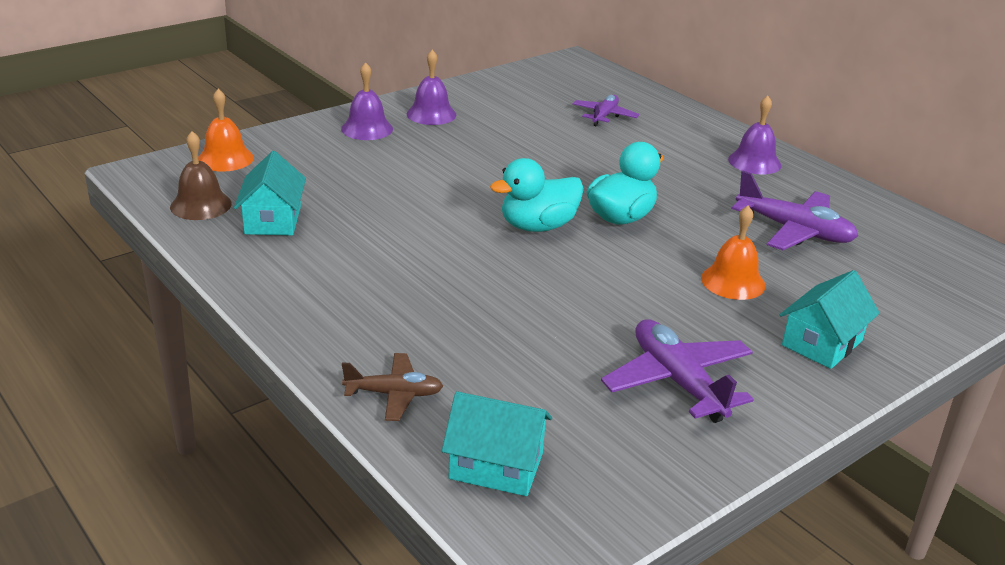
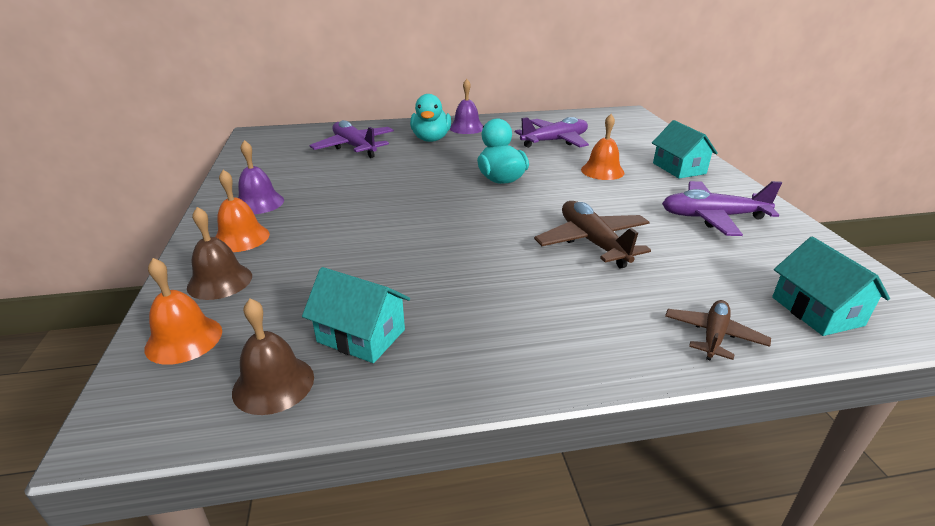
camera: 60 degrees left, 0 degrees up
purple bell [341,62,393,140] -> orange bell [215,170,270,252]
turquoise house [442,391,552,496] -> turquoise house turned 60 degrees counterclockwise [772,237,890,336]
turquoise duck [490,158,584,232] -> turquoise duck moved to [410,94,451,142]
purple plane [573,95,639,127] -> purple plane [310,120,394,158], size x1.63
none -> brown bell [187,207,252,300]
none -> brown plane [534,201,651,269]

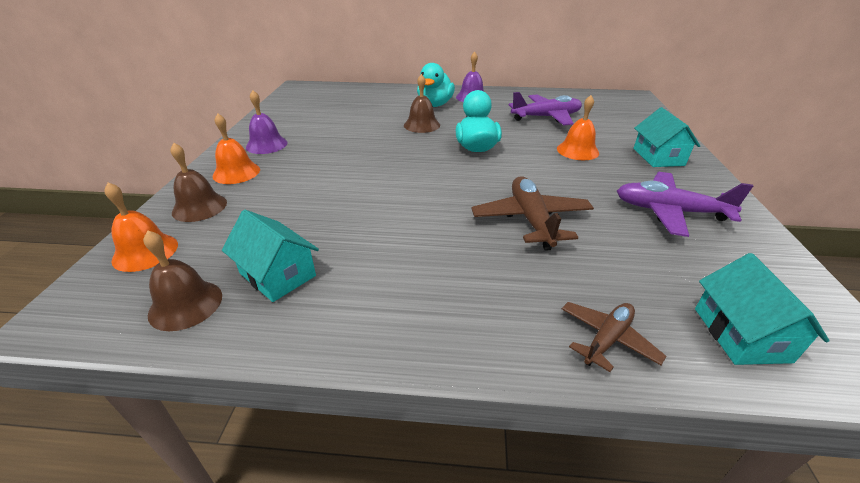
camera: 15 degrees right, 5 degrees up
purple plane [310,120,394,158] -> none
none -> brown bell [404,74,440,133]

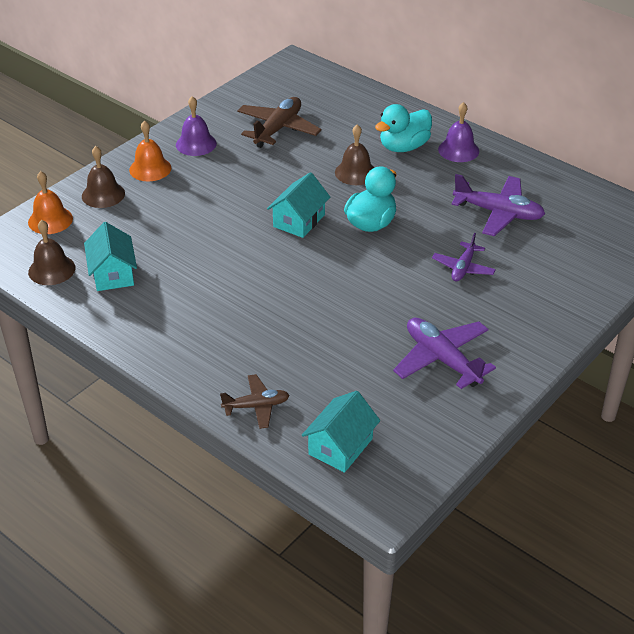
camera: 35 degrees right, 5 degrees up
brown plane [471,176,594,251] -> brown plane moved to [237,97,321,148]
orange bell [557,95,599,160] -> purple plane [432,233,496,281]
turquoise house [633,107,700,167] -> turquoise house moved to [267,172,330,238]

